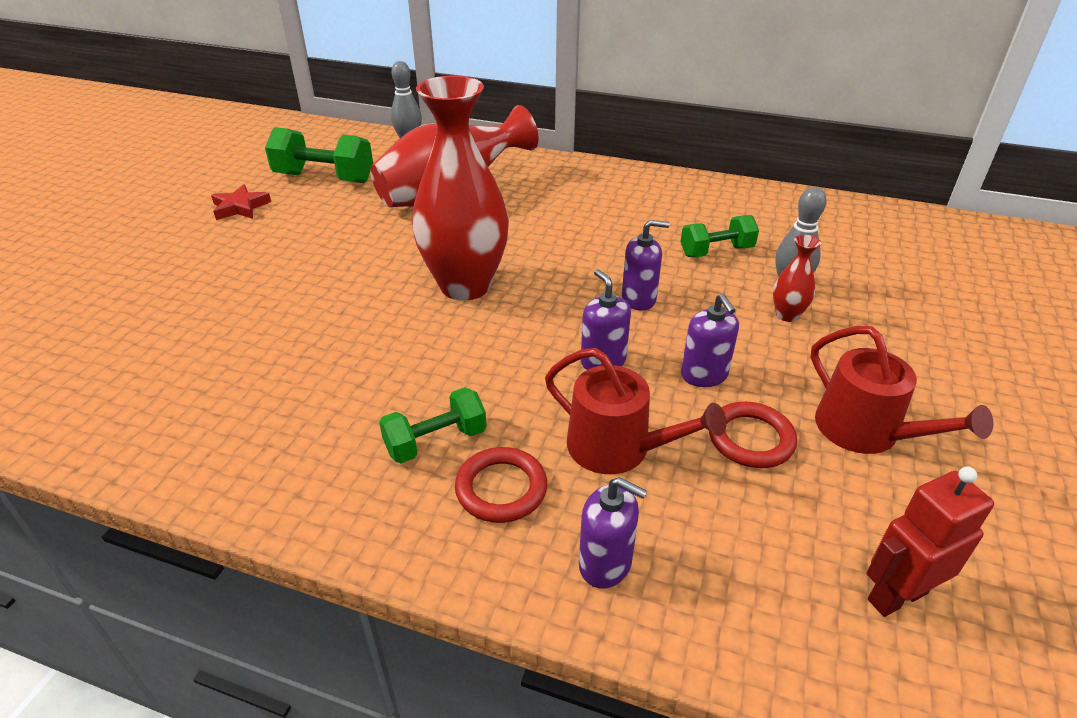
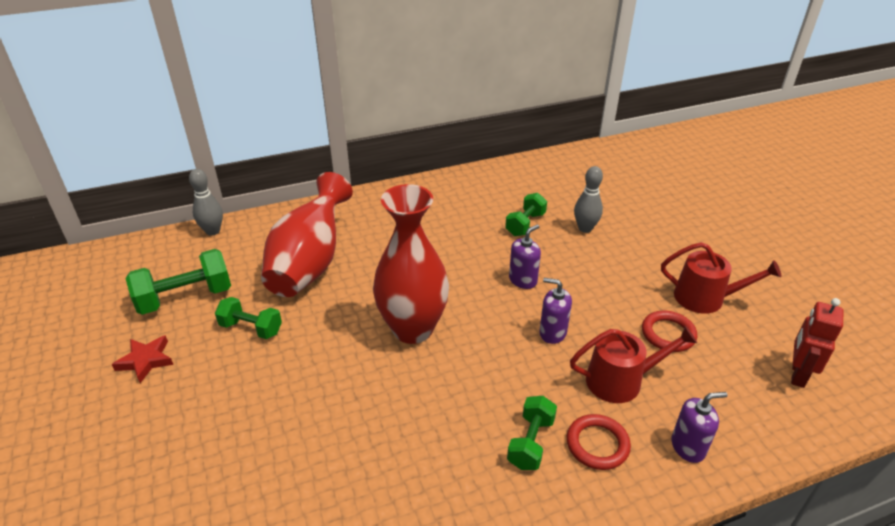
camera: 40 degrees left, 0 degrees up
purple soap dispenser [681,294,739,387] -> none
red vase [773,235,821,322] -> none
none -> green dumbbell [215,297,282,339]

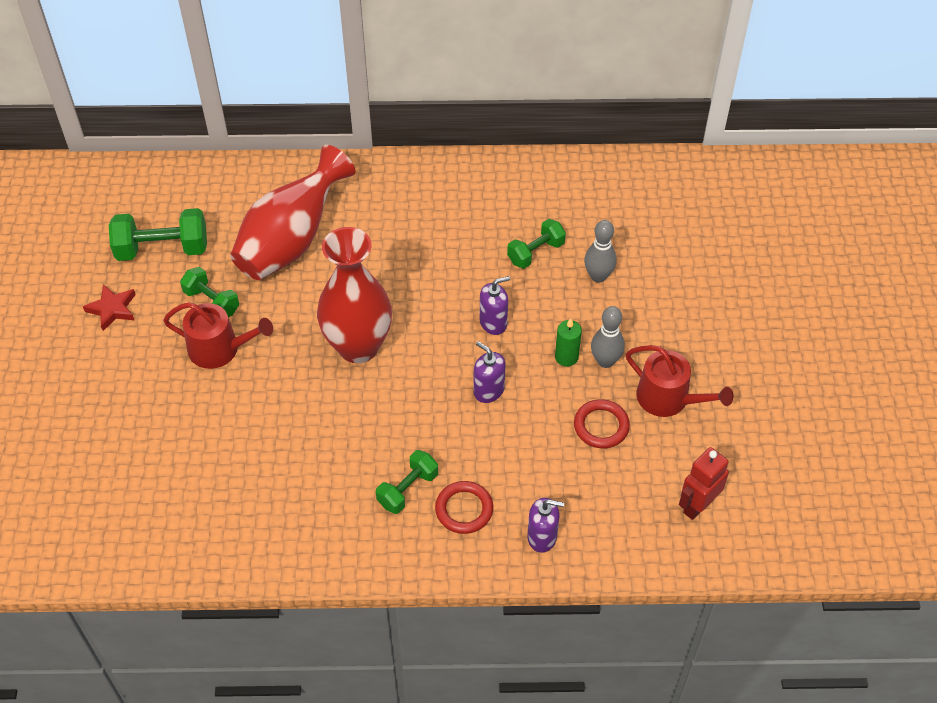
camera: 20 degrees right, 15 degrees up
grey bowling pin [189,169,223,236] -> grey bowling pin moved to [591,306,625,368]
red watering can [570,326,697,403] -> red watering can moved to [163,302,273,369]
none -> green candle [555,318,582,367]

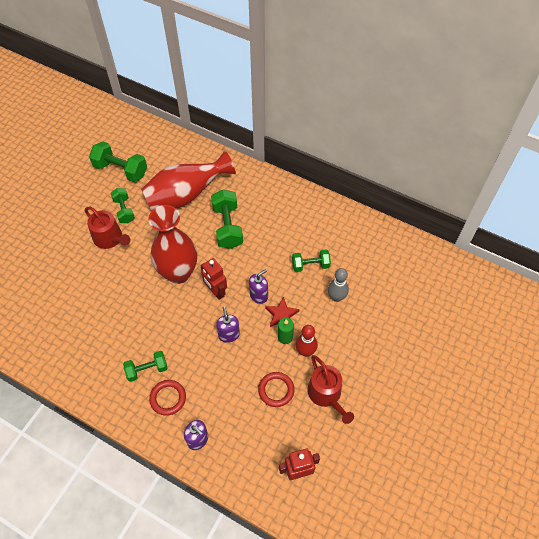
camera: 30 degrees right, 5 degrees up
red star [83,284,136,331] -> red star moved to [266,297,299,327]
purple soap dispenser [480,276,510,335] -> purple soap dispenser turned 45 degrees counterclockwise [249,269,268,304]
grey bowling pin [591,306,625,368] -> red bowling pin [296,325,318,356]
none -> red robot [201,258,227,300]
none -> green dumbbell [211,189,243,249]

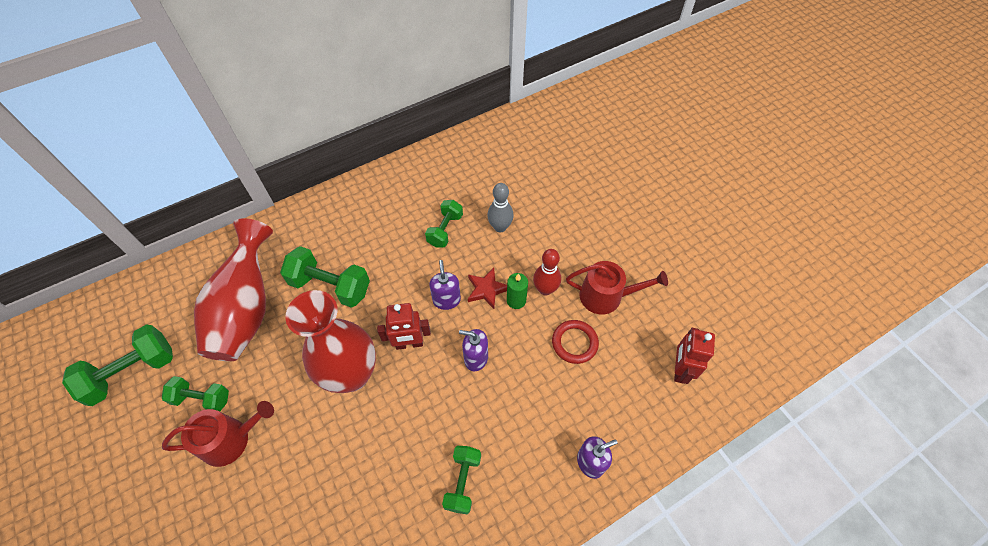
camera: 60 degrees left, 0 degrees up
red ring [149,380,186,416] -> none

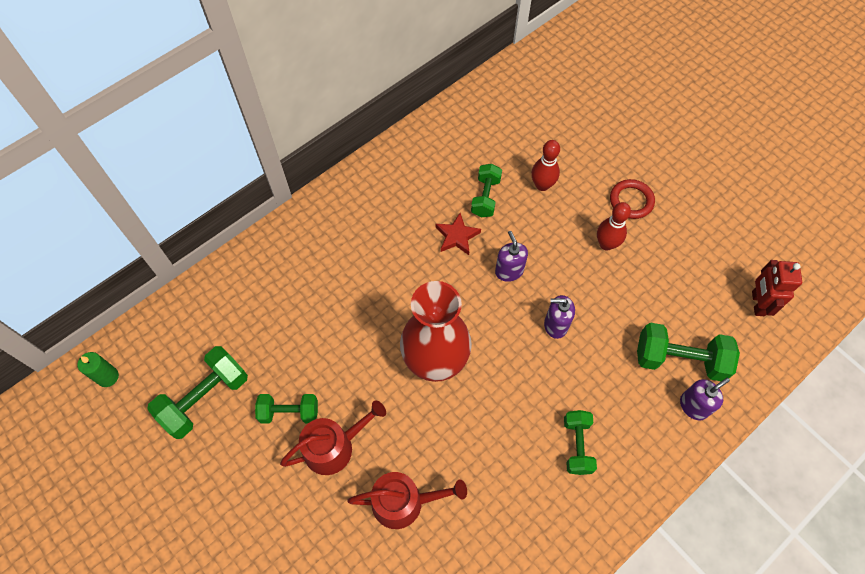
camera: 10 degrees left, 5 degrees up
red vase [194,218,273,361] -> none
green dumbbell [280,246,370,308] -> green dumbbell moved to [637,322,740,381]
red robot [377,303,431,350] -> none
red star [468,268,507,309] -> red star moved to [435,213,481,255]
grey bowling pin [487,183,514,232] -> red bowling pin [531,140,560,191]
green candle [507,273,528,309] -> green candle moved to [77,352,119,387]
red ring [552,320,599,364] -> red ring moved to [610,179,655,219]
red watering can [566,261,668,314] -> red watering can moved to [347,472,467,529]

